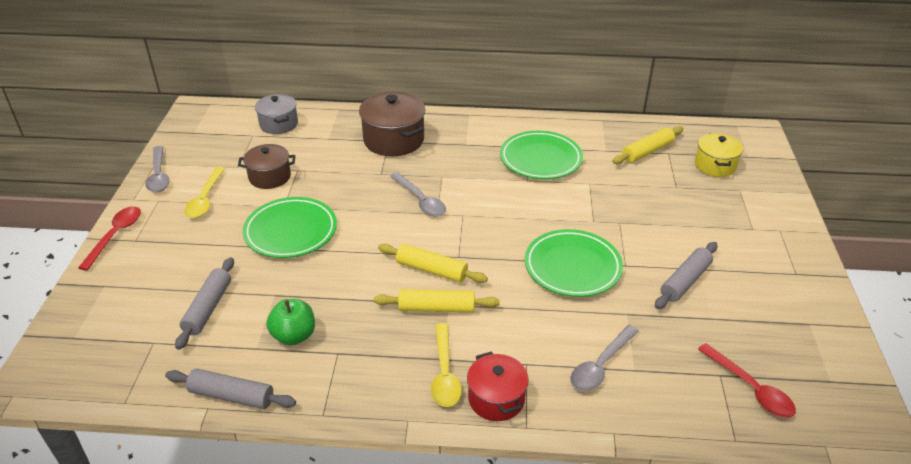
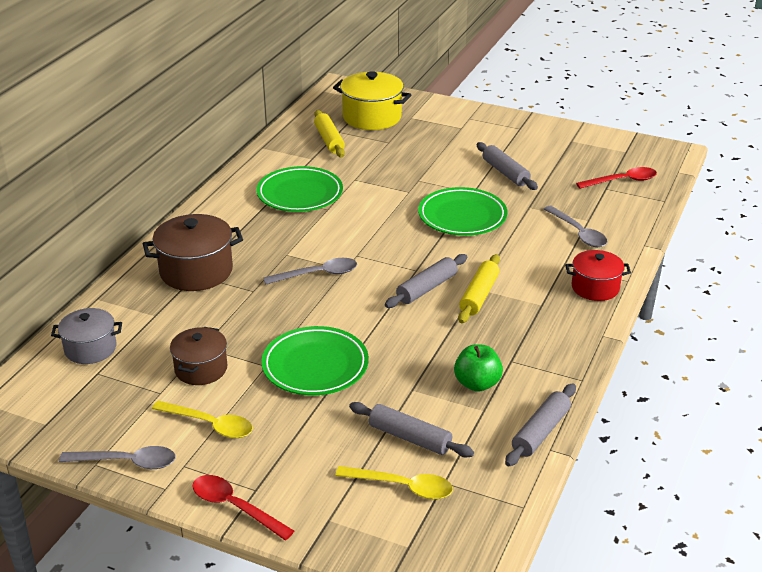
camera: 70 degrees left, 5 degrees down
yellow rolling pin [378,244,488,283] -> grey rolling pin [385,254,467,308]
yellow spoon [431,323,462,407] -> yellow spoon moved to [335,466,453,499]
yellow pot [695,133,743,177] -> yellow pot [333,71,411,130], size x1.55

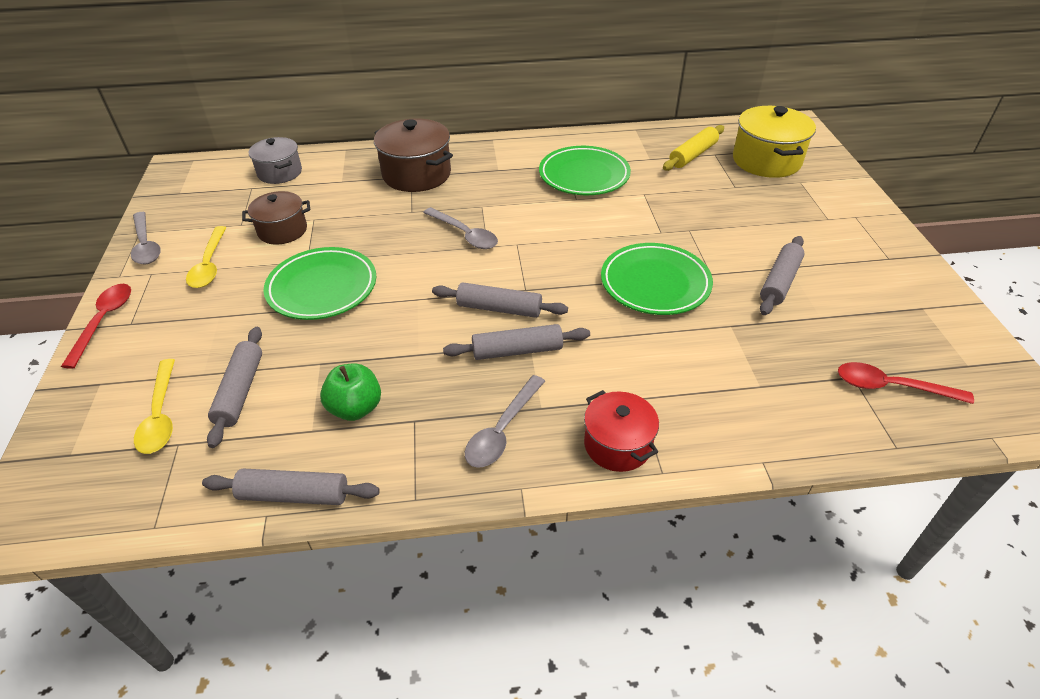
camera: 60 degrees right, 10 degrees up
yellow rolling pin [458,254,500,323] -> grey rolling pin [443,324,590,360]
grey spoon [544,206,607,247] -> grey spoon moved to [465,375,545,468]
red spoon [576,167,657,189] -> red spoon turned 150 degrees clockwise [838,362,974,404]

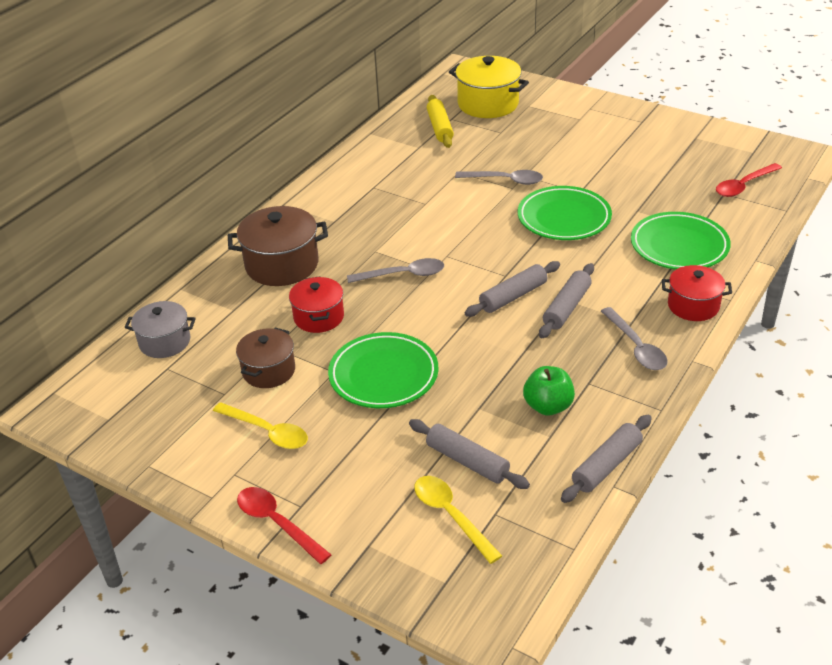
camera: 50 degrees left, 5 degrees down
grey spoon [131,212,161,265] -> grey spoon moved to [455,170,543,185]
yellow spoon [134,359,175,454] -> yellow spoon turned 150 degrees counterclockwise [414,476,502,564]
green plate [539,146,631,195] -> green plate moved to [631,212,731,270]
grey rolling pin [760,236,805,315] -> none
none -> red pot [289,276,344,333]

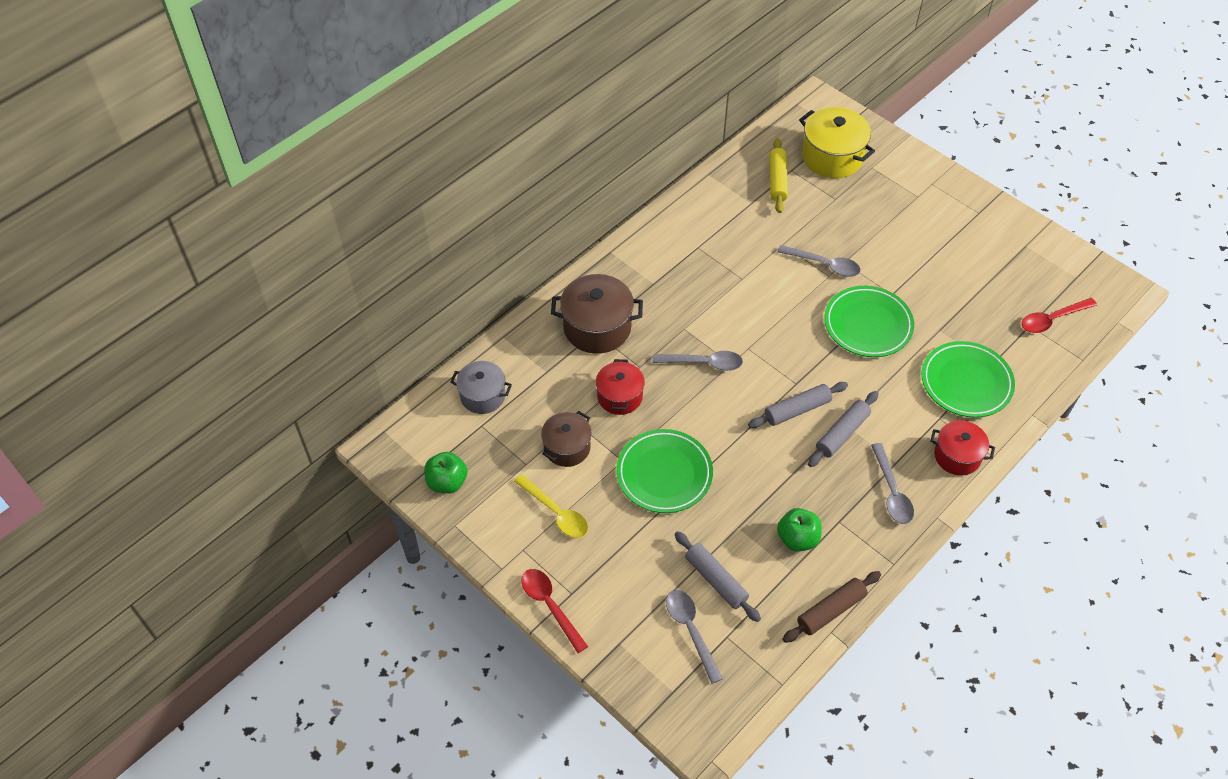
camera: 10 degrees right, 15 degrees up
yellow spoon [414,476,502,564] -> grey spoon [666,590,723,684]
grey rolling pin [561,415,652,503] -> brown rolling pin [783,571,881,643]
none -> green apple [424,452,468,494]

